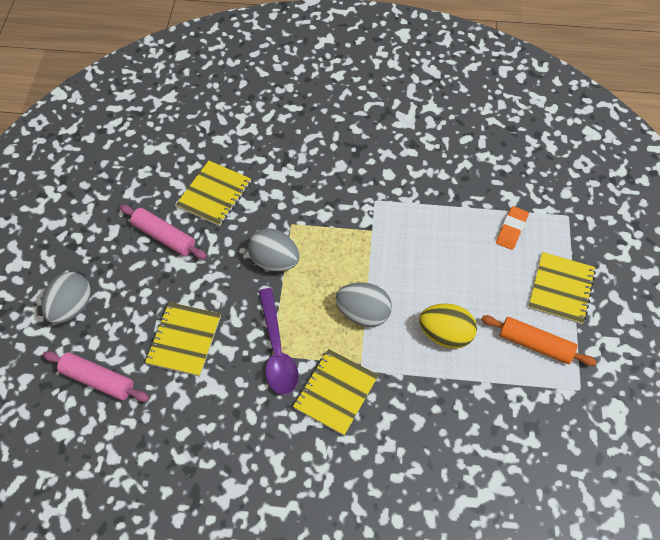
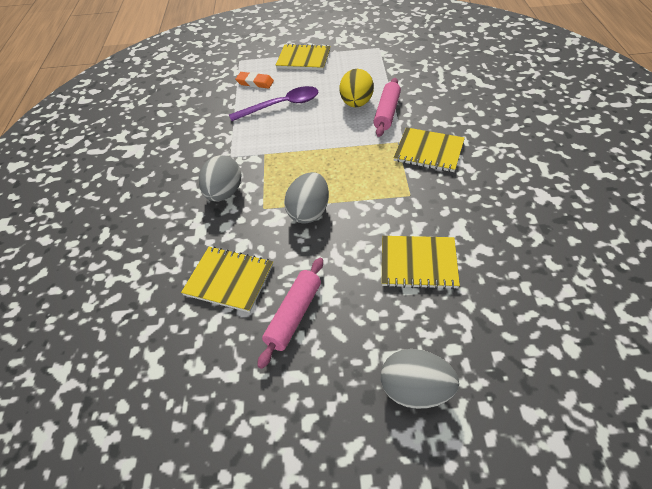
camera: 95 degrees left, 10 degrees down
pink rolling pin [43,351,149,402] -> pink rolling pin moved to [373,78,401,137]
purple spoon [259,288,299,395] -> purple spoon moved to [229,86,318,121]
grey egg [336,283,392,327] -> grey egg moved to [199,155,242,201]
orange rolling pin [481,315,597,366] -> none

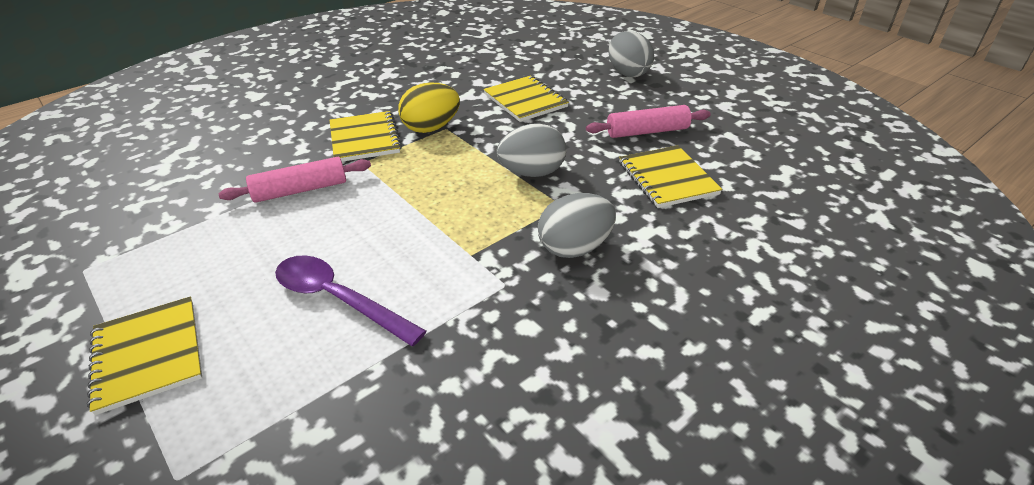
camera: 130 degrees left, 10 degrees down
orange eraser [235,72,274,89] -> none
yellow egg [339,69,374,107] -> yellow egg moved to [398,82,460,133]

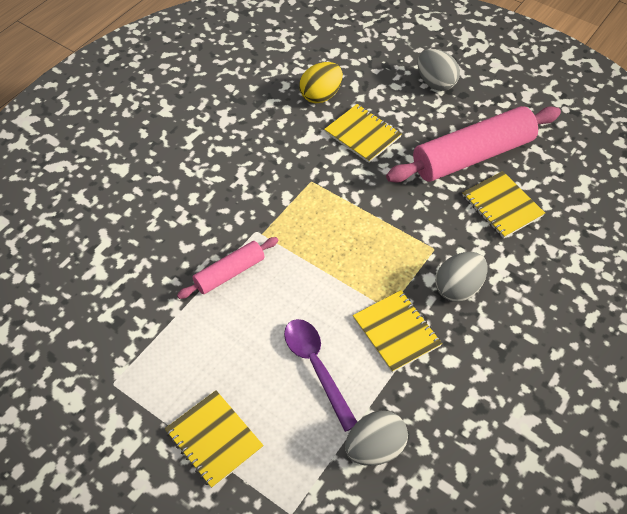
camera: 15 degrees left, 15 degrees up
purple spoon [275,255,426,346] -> purple spoon turned 45 degrees clockwise [284,319,357,432]
yellow notebook [330,111,402,162] -> yellow notebook moved to [353,290,442,373]
yellow egg [398,82,460,133] -> yellow egg moved to [299,62,343,103]
grey egg [497,123,566,177] -> grey egg moved to [345,411,408,466]
pink rolling pin [586,105,711,138] -> pink rolling pin [386,106,561,183], size x1.90

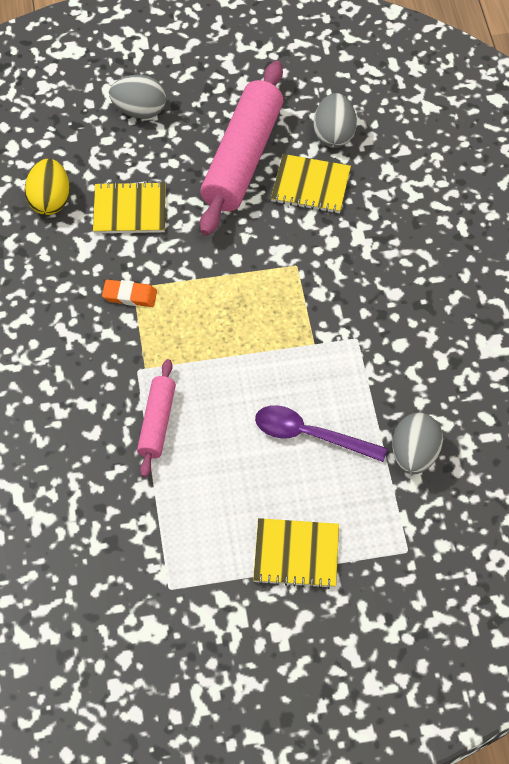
camera: 45 degrees left, 5 degrees up
yellow notebook [353,290,442,373] -> none
grey egg [435,252,488,302] -> grey egg moved to [313,93,357,148]
none -> orange eraser [102,280,157,307]

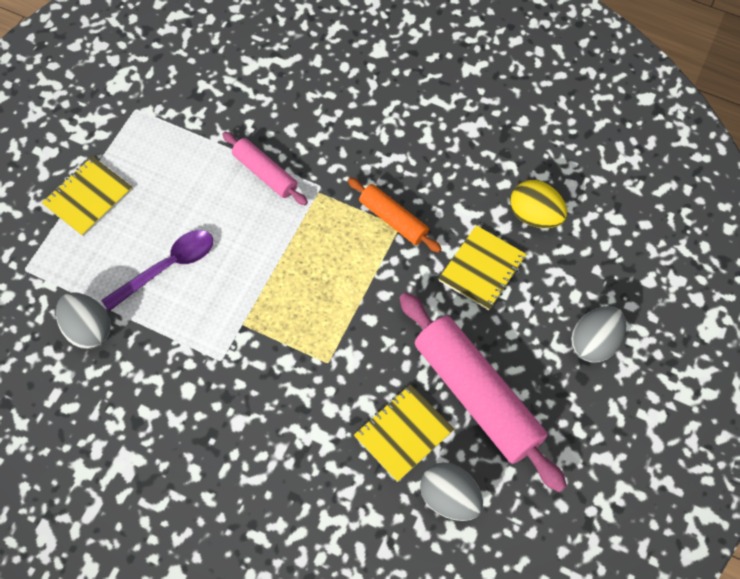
camera: 125 degrees right, 5 degrees up
orange eraser [102,280,157,307] -> orange rolling pin [348,178,442,253]

